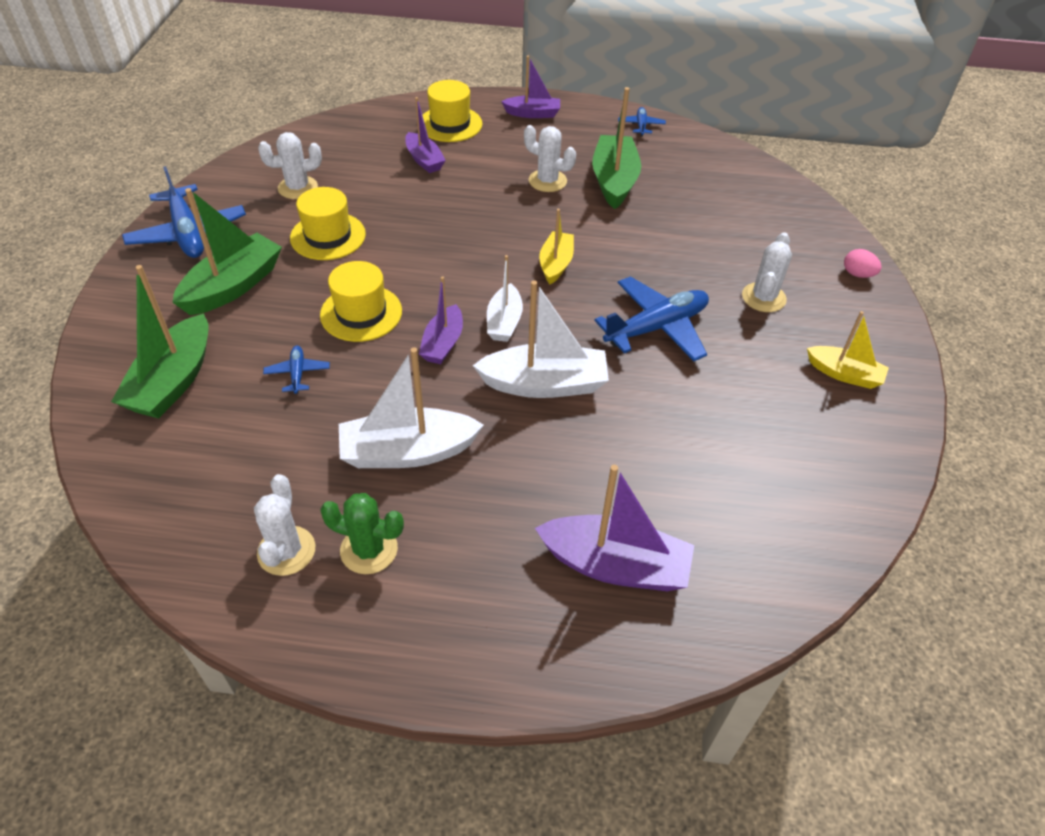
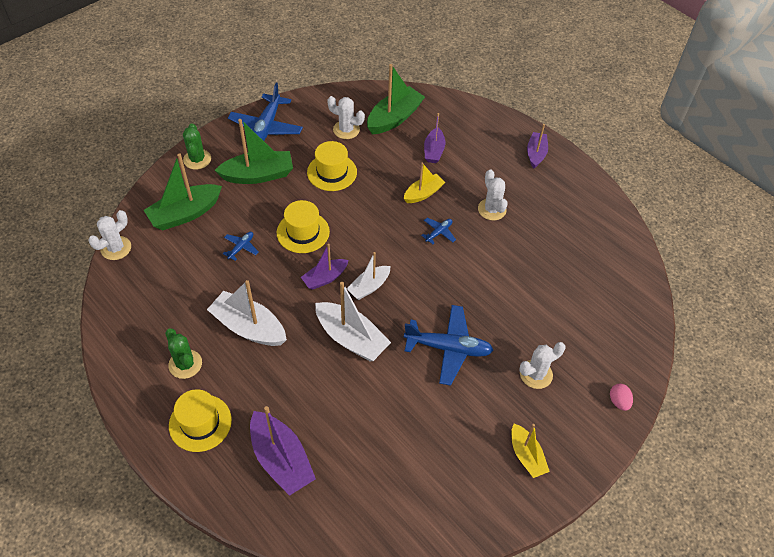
camera: 40 degrees right, 5 degrees up
white cactus [254,474,316,576] -> white cactus moved to [89,210,131,260]
yellow hat [422,80,482,142] -> yellow hat moved to [169,389,232,452]
purple boat [501,56,560,118] -> purple boat turned 120 degrees counterclockwise [527,124,548,168]
yellow boat [539,209,574,284] -> yellow boat moved to [404,163,445,203]
green boat [592,87,641,209] -> green boat moved to [367,64,425,134]
blue plane [618,107,666,137] -> blue plane moved to [421,218,456,244]
none -> green cactus [183,123,211,170]

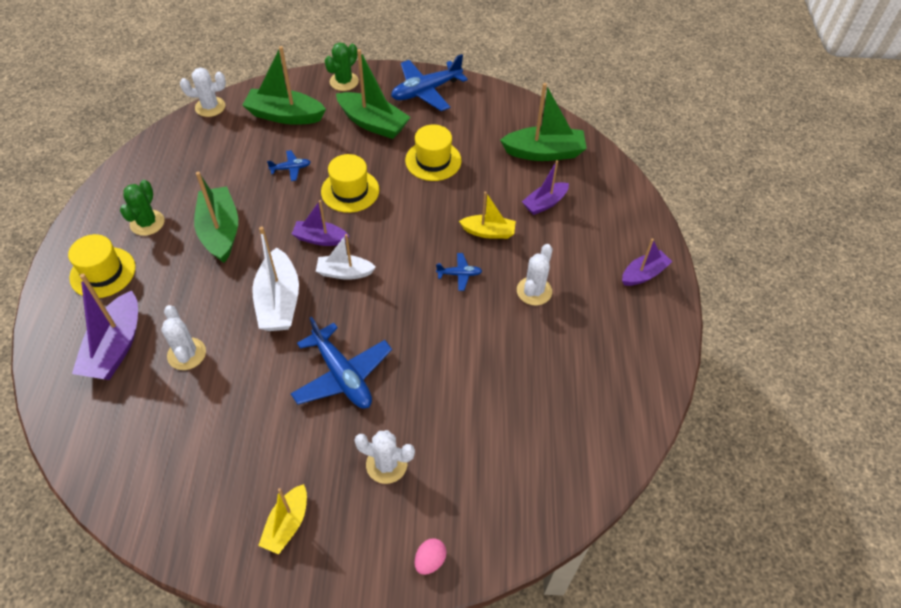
camera: 45 degrees right, 0 degrees up
white boat [207,280,287,346] -> green boat [194,171,238,263]
white cactus [327,96,365,139] -> white cactus moved to [161,305,206,370]

